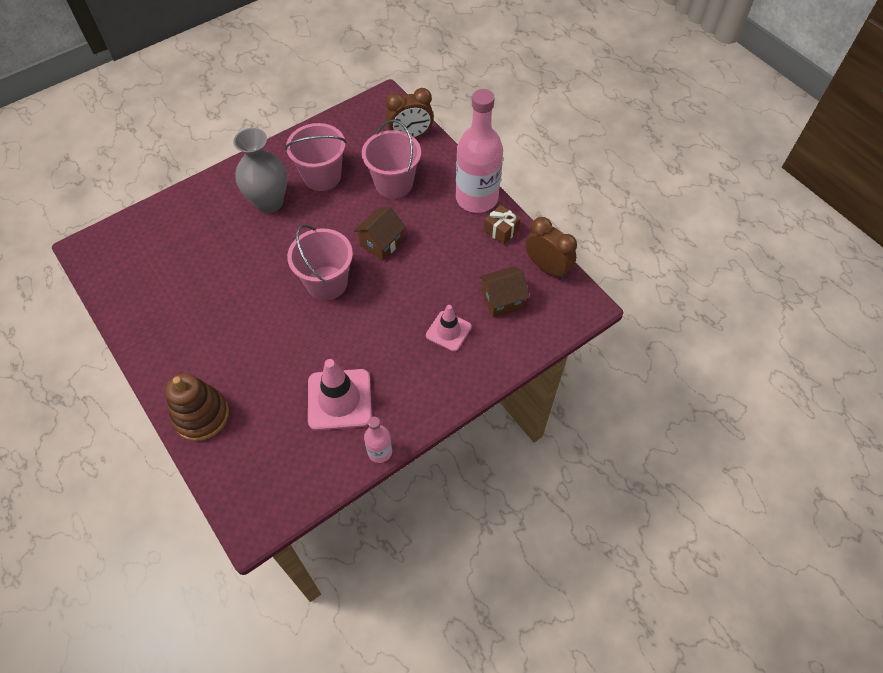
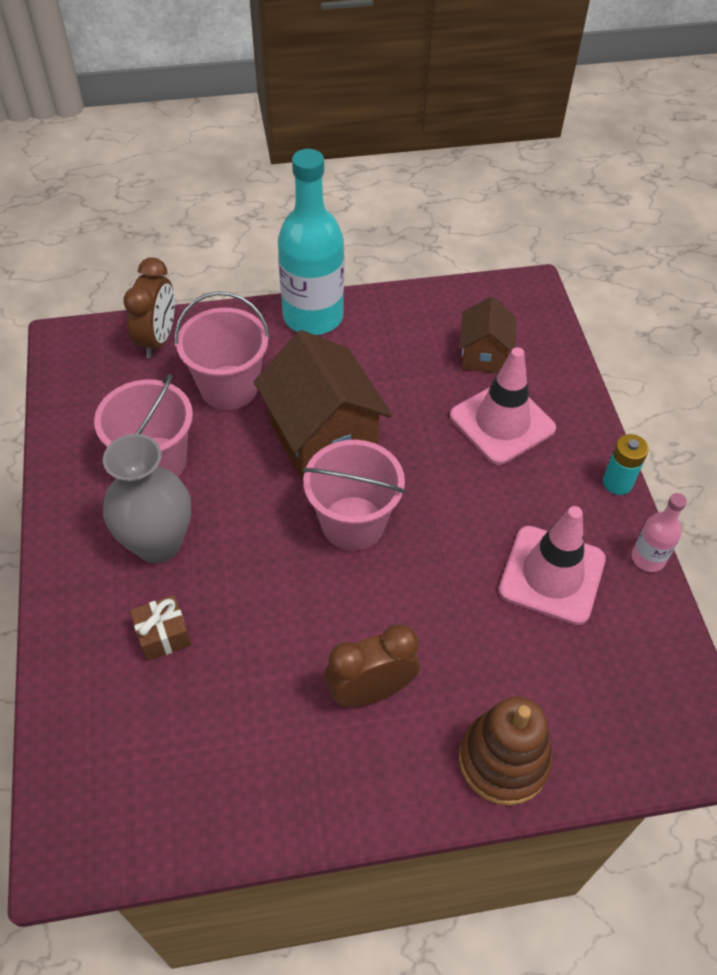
camera: 65 degrees left, 5 degrees down
brown house [354,206,406,261] -> brown house [254,330,392,481], size x1.78
pink traffic cone [426,305,472,352] -> pink traffic cone [450,347,556,465], size x1.62
pink bottle [456,89,503,213] -> turquoise bottle [278,149,344,335]
brown gift [484,205,521,245] -> brown gift moved to [130,595,191,661]
brown clock [526,217,577,279] -> brown clock moved to [325,624,420,707]
none -> turquoise battery [603,434,649,495]

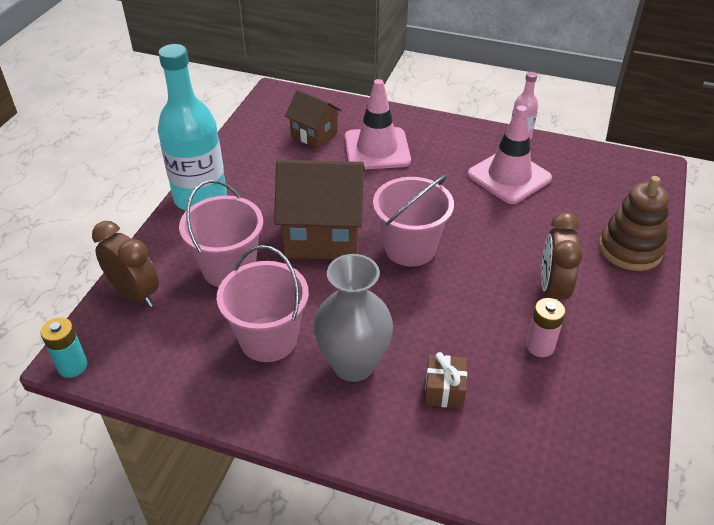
camera: 60 degrees left, 10 degrees down
turquoise battery [603,434,649,495] -> turquoise battery moved to [40,317,87,378]
none -> pink battery [526,298,566,357]

